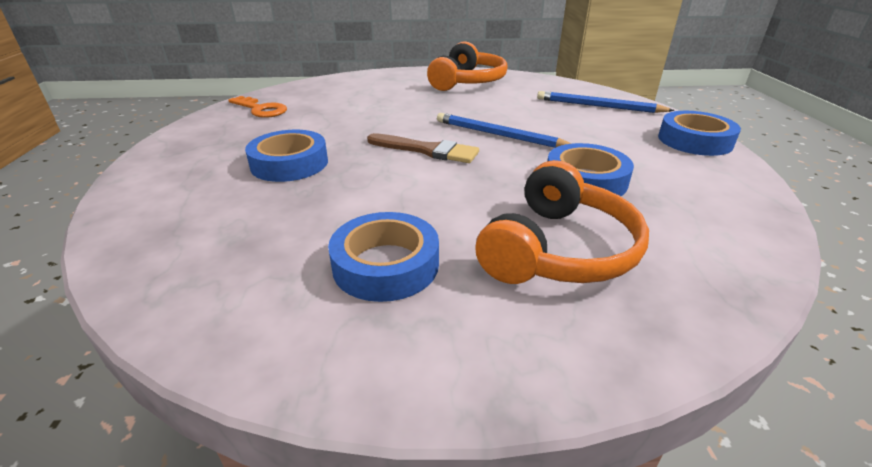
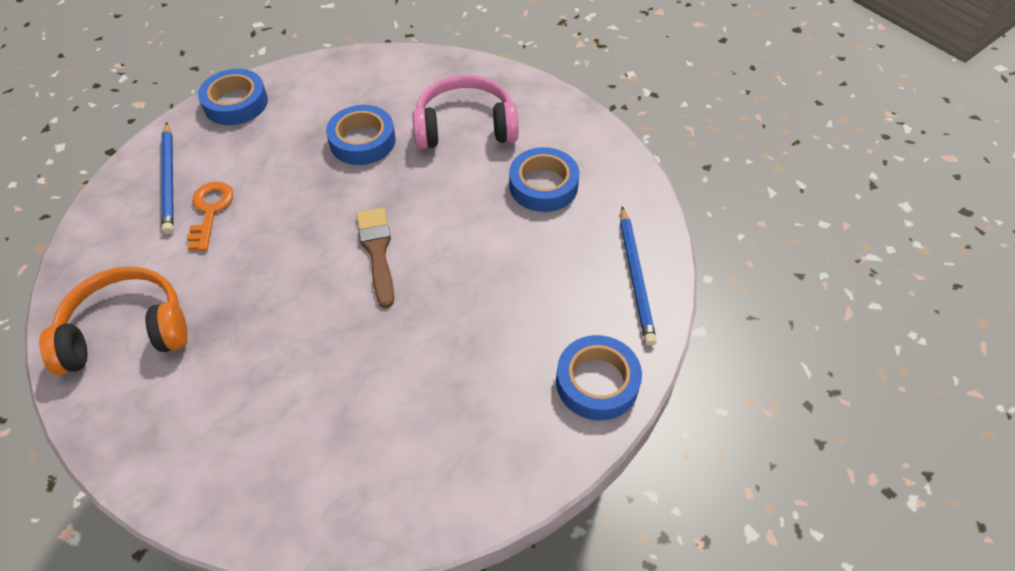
camera: 125 degrees left, 20 degrees up
orange key [228,96,287,118] -> orange key moved to [187,182,234,251]
blue tape [245,130,328,182] -> blue tape moved to [556,335,642,421]
blue pencil [437,113,572,148] -> blue pencil moved to [620,206,657,346]
orange headphones [475,160,649,284] -> pink headphones [412,75,519,149]

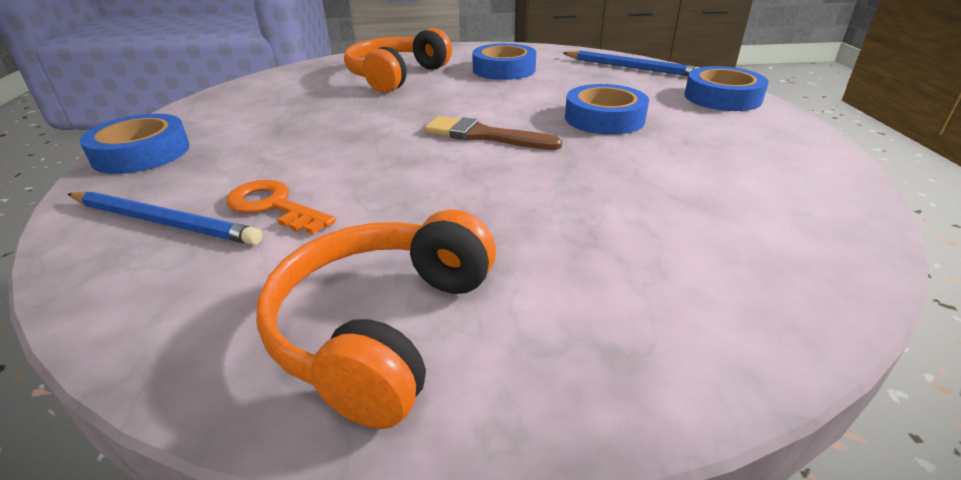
camera: 55 degrees left, 20 degrees down
blue tape [326,105,396,165] -> blue tape moved to [565,84,649,135]
pink headphones [412,75,519,149] -> orange headphones [344,28,452,93]

